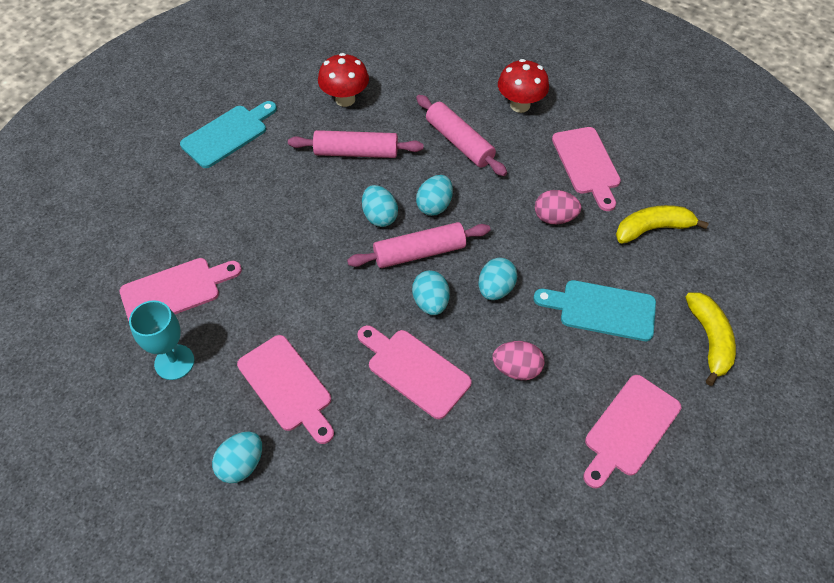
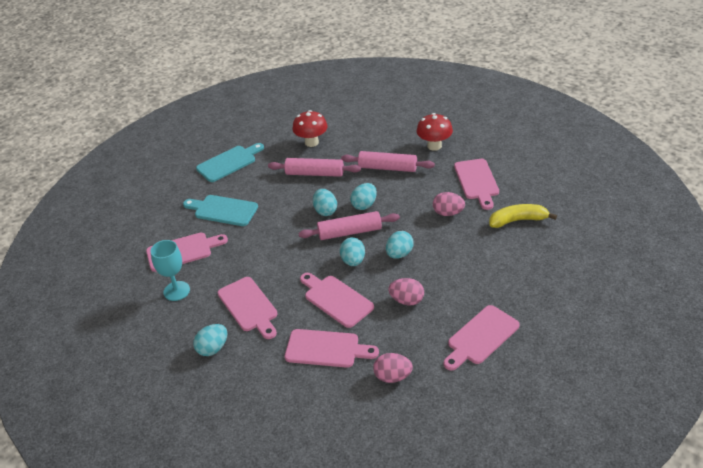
camera: 10 degrees right, 15 degrees down
pink rolling pin [416,95,507,176] -> pink rolling pin turned 45 degrees counterclockwise [341,151,435,172]
turquoise cutting board [534,280,656,341] -> turquoise cutting board moved to [183,195,258,226]
yellow banana [685,293,736,386] -> none
none -> pink cutting board [285,329,379,368]
none -> pink egg [373,353,413,383]

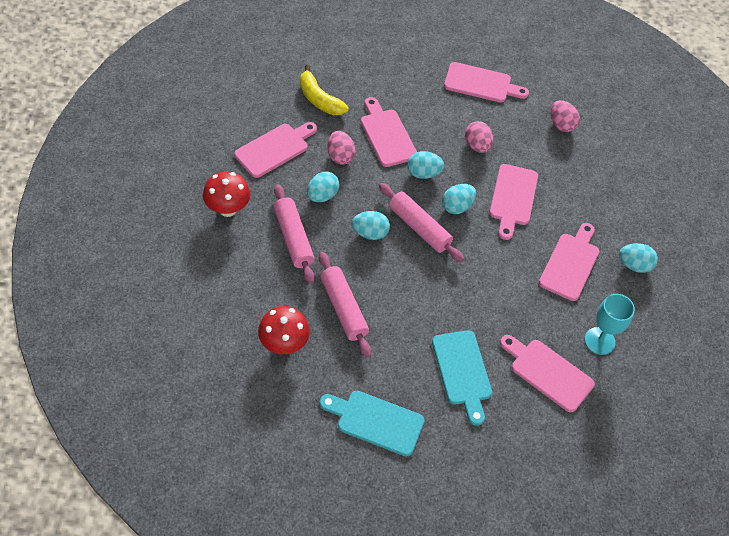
camera: 130 degrees left, 15 degrees up
pink cutting board [285,329,379,368] -> pink cutting board moved to [361,97,417,167]
turquoise egg [313,189,337,216] -> turquoise egg moved to [307,171,340,202]

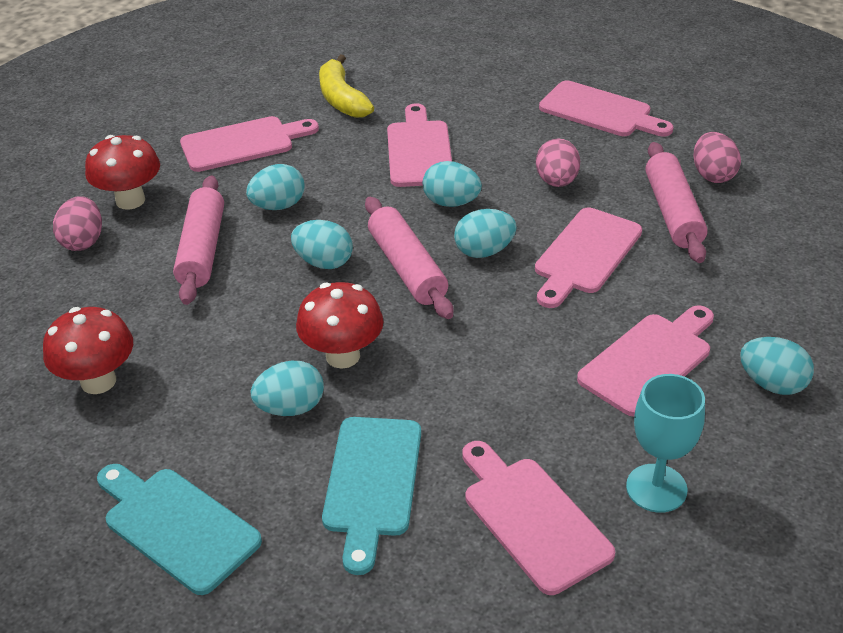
camera: 25 degrees right, 15 degrees down
pink rolling pin [319,252,371,357] -> pink rolling pin moved to [645,142,707,263]
pink egg [327,131,356,165] -> pink egg moved to [53,196,102,251]
none -> turquoise egg [251,361,324,416]
none -> red mushroom [296,282,383,369]

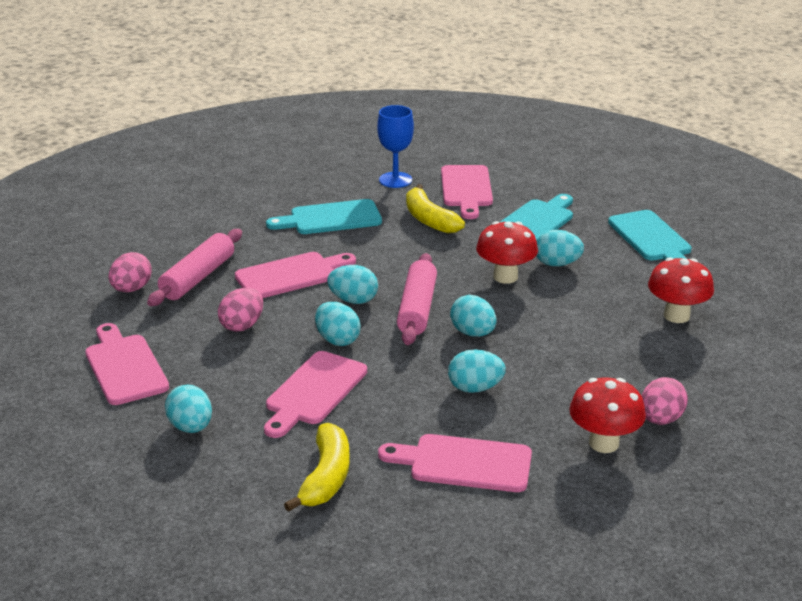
camera: 150 degrees left, 10 degrees down
pink rolling pin [173,175,224,305] -> none
pink cutting board [577,305,714,416] -> turquoise cutting board [266,199,382,234]
turquoise goblet [626,374,705,513] -> blue goblet [377,105,414,188]
turquoise egg [740,337,814,395] -> turquoise egg moved to [165,385,212,433]
none -> yellow banana [406,184,465,233]

